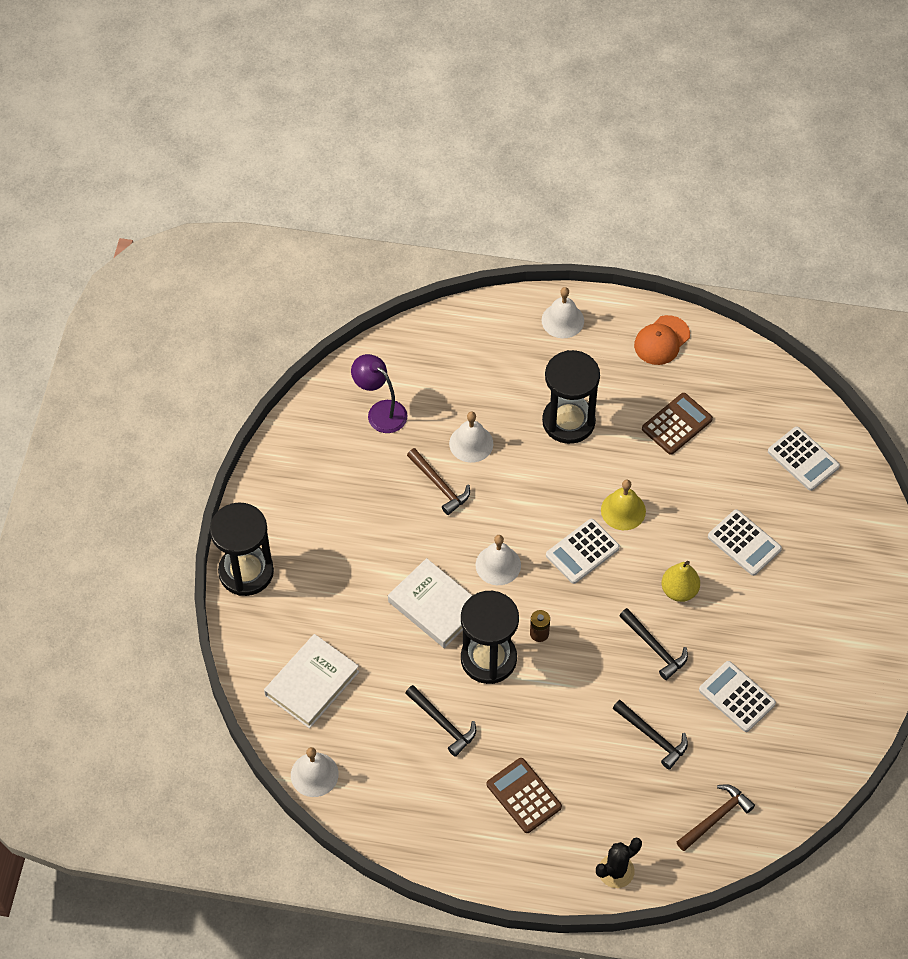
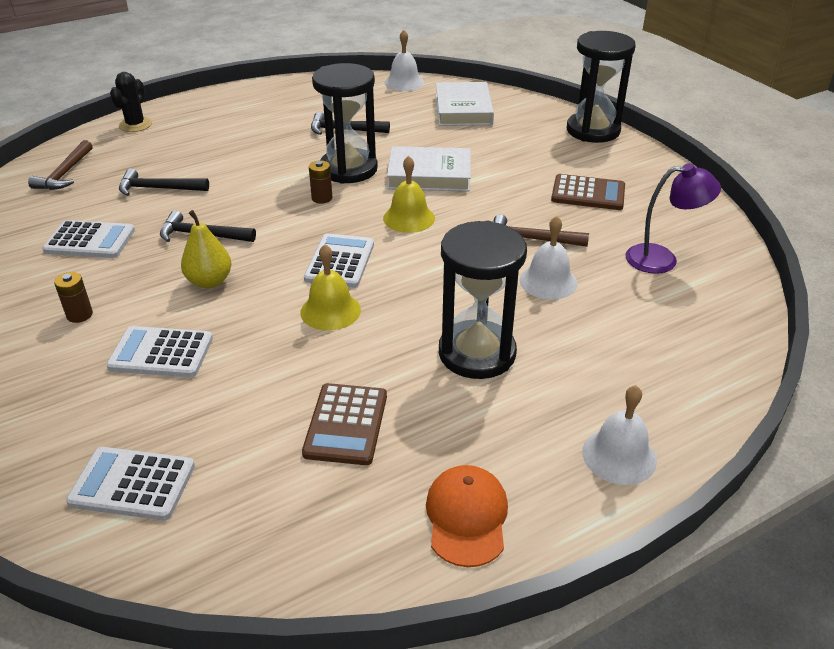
camera: 140 degrees right, 20 degrees down
white bell [476,535,521,585] -> yellow bell [383,156,435,233]
brown calculator [487,758,562,833] -> brown calculator moved to [551,174,625,210]
none -> brown battery [54,272,93,323]

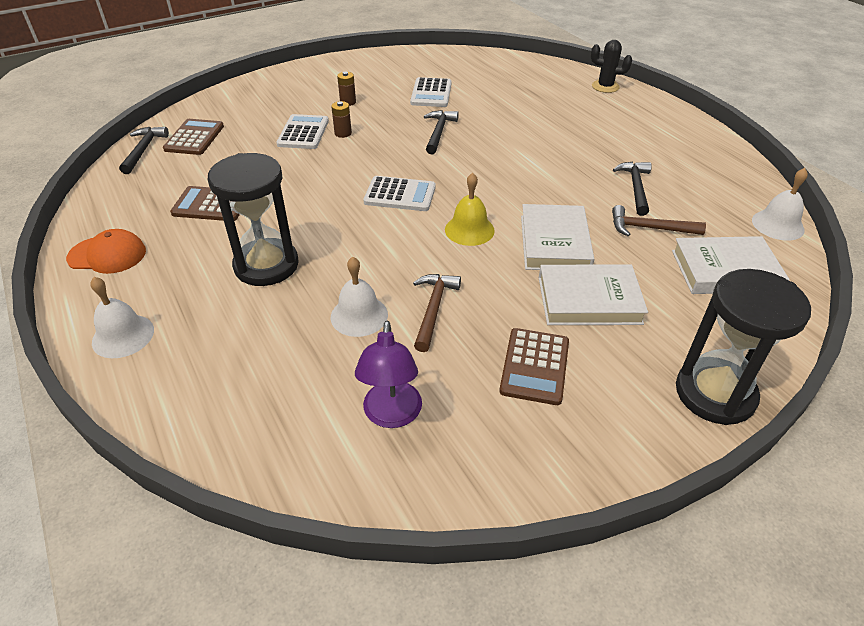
camera: 90 degrees right, 5 degrees up
brown hammer [28,140,92,190] -> brown hammer moved to [612,205,706,236]
white calculator [66,447,195,520] -> brown calculator [163,119,224,155]
black hammer [119,168,209,196] -> black hammer moved to [119,127,169,174]
yellow pear [181,210,232,288] -> none
yellow bell [301,244,361,331] -> none
brown battery [309,160,333,204] -> brown battery moved to [331,101,352,138]
black hourglass [312,63,378,184] -> none
none -> white book [539,265,648,325]

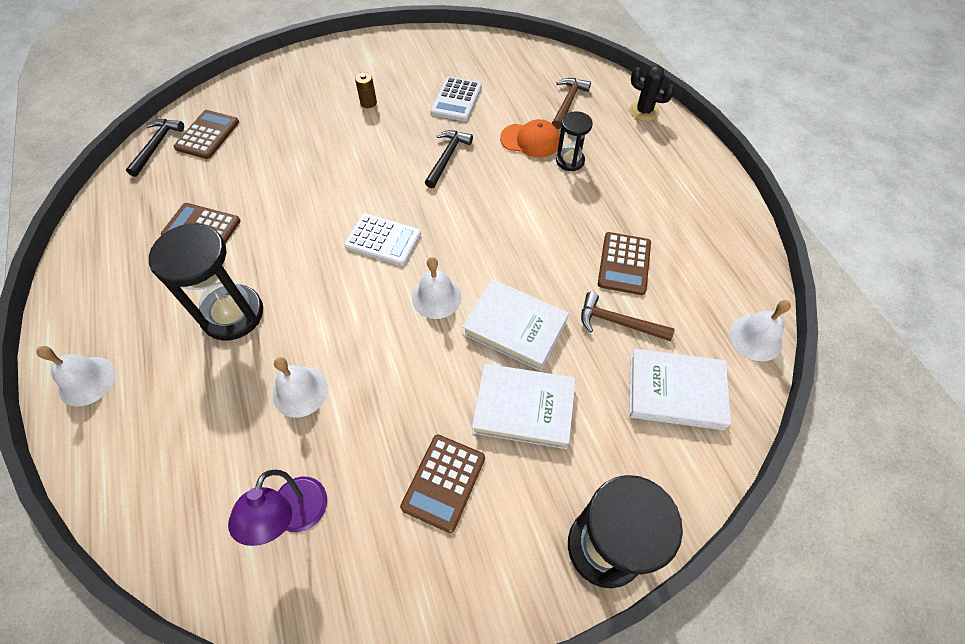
camera: 10 degrees right, 15 degrees up
orange cap [66,229,146,274] -> orange cap moved to [500,119,560,158]
white calculator [276,114,329,149] -> none
brown battery [331,101,352,138] -> none
brown hammer [413,274,461,352] -> brown hammer moved to [552,78,591,129]
yellow bell [445,173,495,246] -> white bell [412,257,462,319]
white book [521,204,594,270] -> white book turned 75 degrees counterclockwise [462,279,569,371]
black hammer [613,162,652,216] -> brown calculator [598,232,651,295]
none -> black hourglass [556,111,593,171]

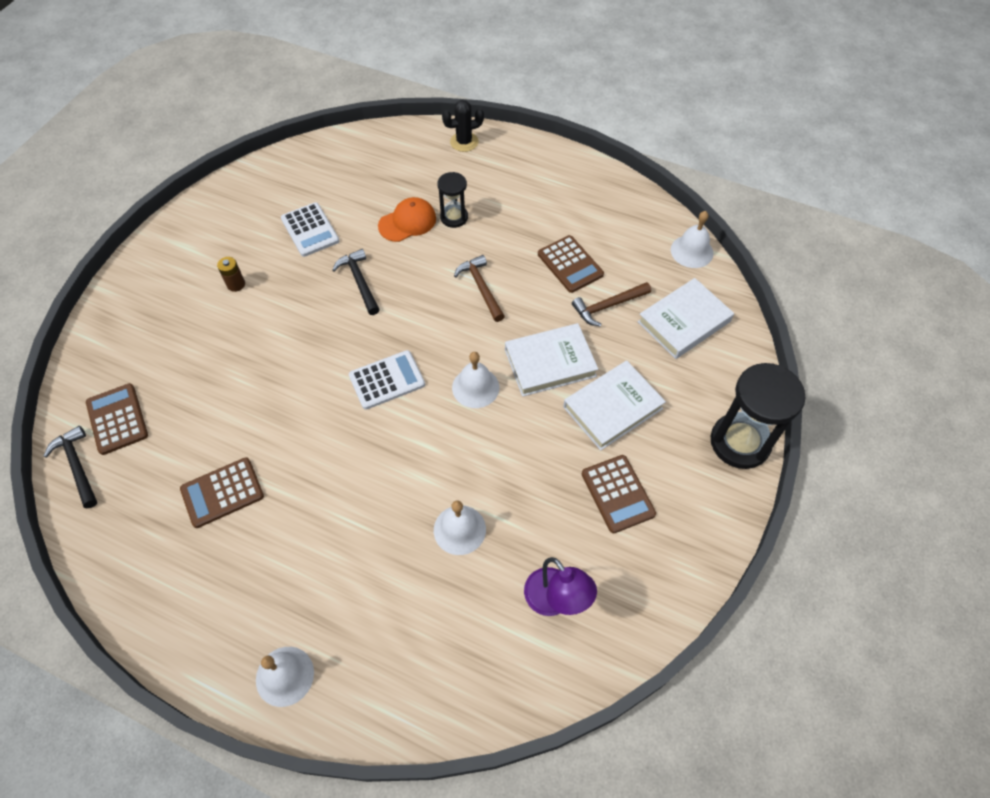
camera: 45 degrees left, 0 degrees up
black hourglass [149,223,263,341] -> none
brown hammer [552,78,591,129] -> brown hammer moved to [454,255,505,322]

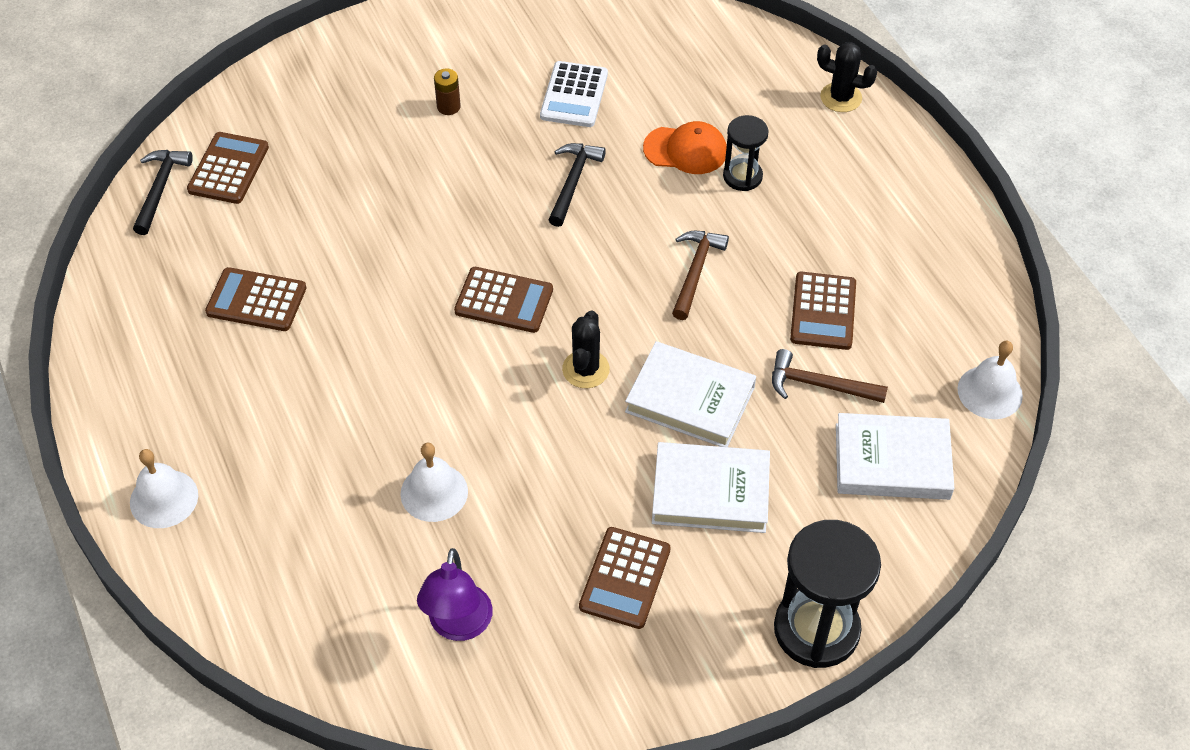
camera: 40 degrees right, 5 degrees down
white calculator [349,350,425,410] -> brown calculator [454,267,553,333]
white bell [452,352,499,408] -> black cactus [562,311,610,388]

